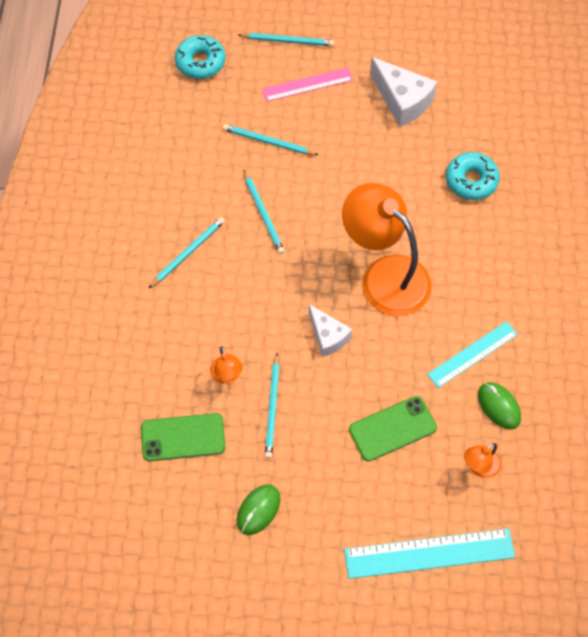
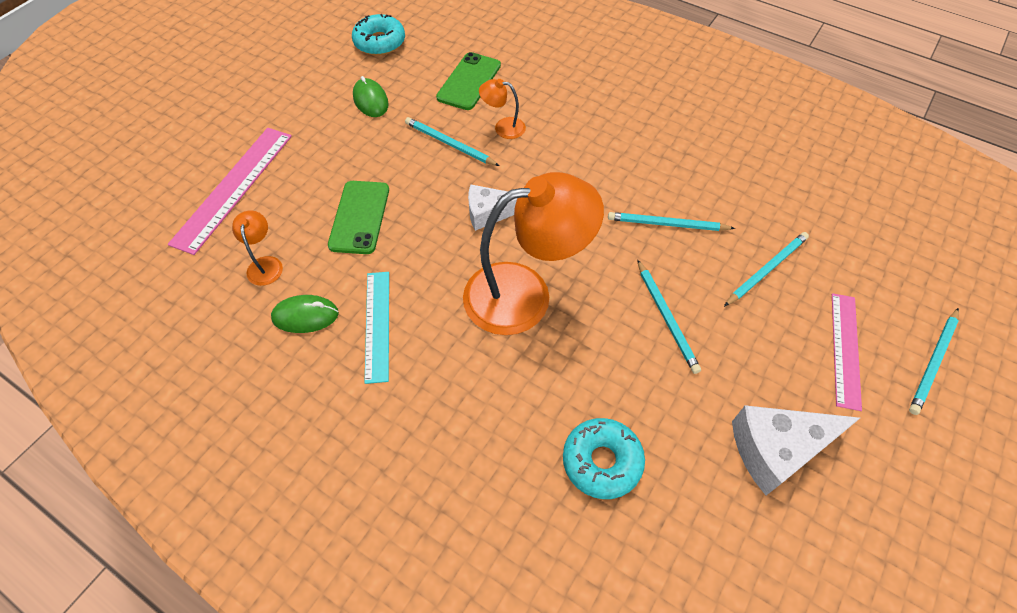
camera: 120 degrees right, 5 degrees down
turquoise pencil [149,217,225,288] -> turquoise pencil moved to [637,260,701,374]
turquoise donut [175,35,225,79] -> turquoise donut moved to [352,14,405,56]
turquoise ruler [344,528,515,579] -> pink ruler [168,128,292,255]

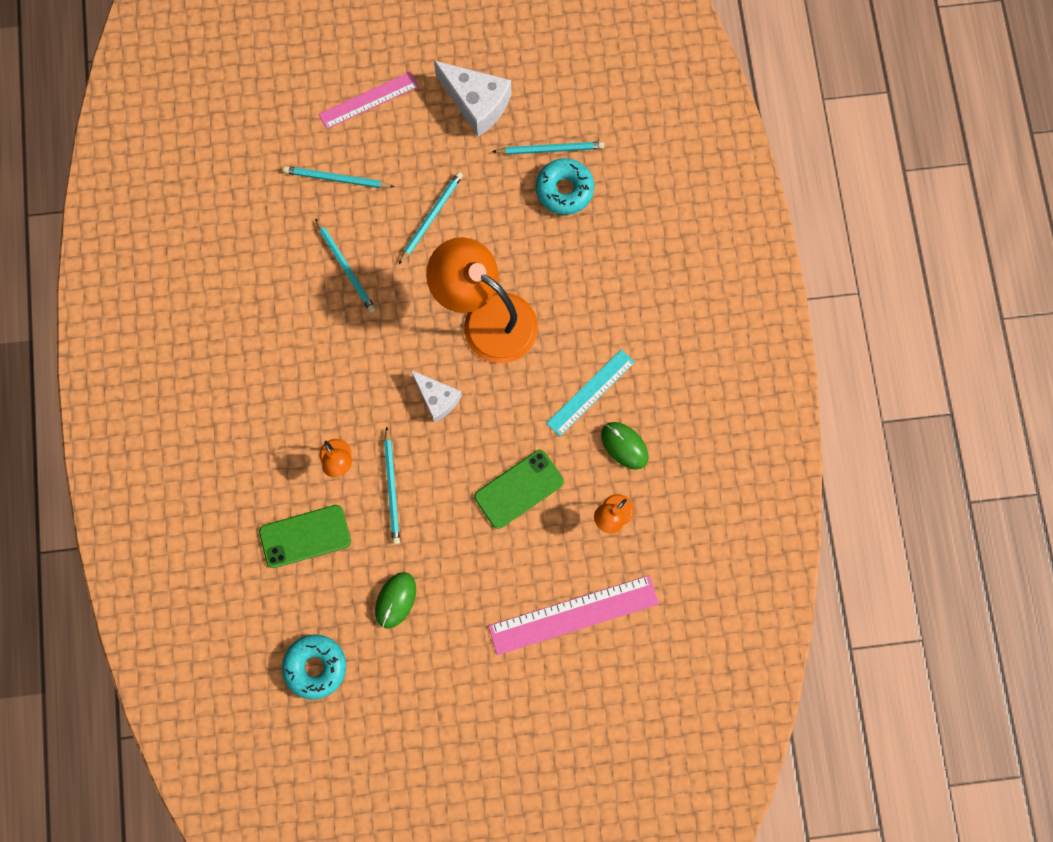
camera: 130 degrees left, 20 degrees up
turquoise pencil [909,308,959,415] -> turquoise pencil moved to [492,141,604,155]

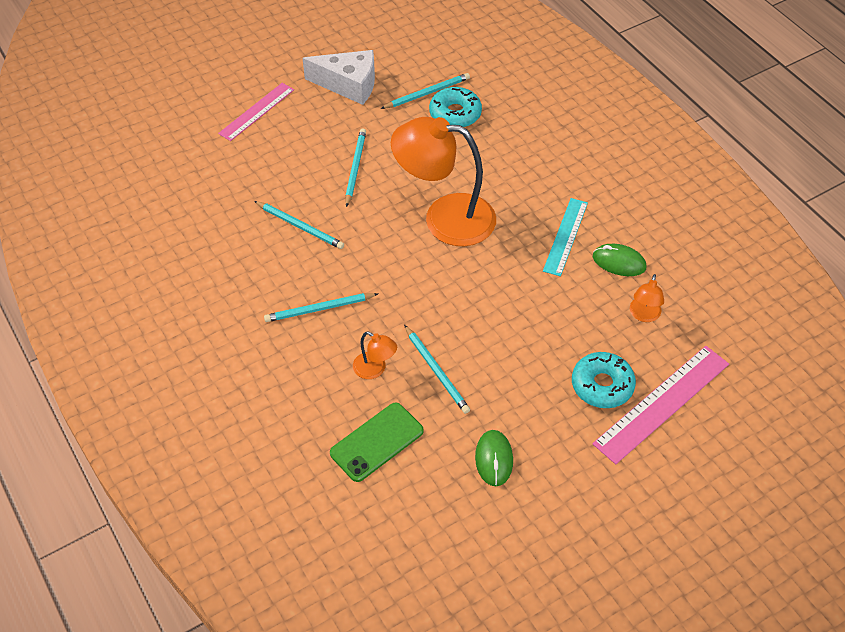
camera: 25 degrees left, 25 degrees down
turquoise donut [282,635,346,700] -> turquoise donut moved to [572,352,636,408]
turquoise pencil [283,166,395,188] -> turquoise pencil moved to [264,293,378,322]
white cheese [411,370,462,422] -> none
green phone [474,450,564,529] -> none

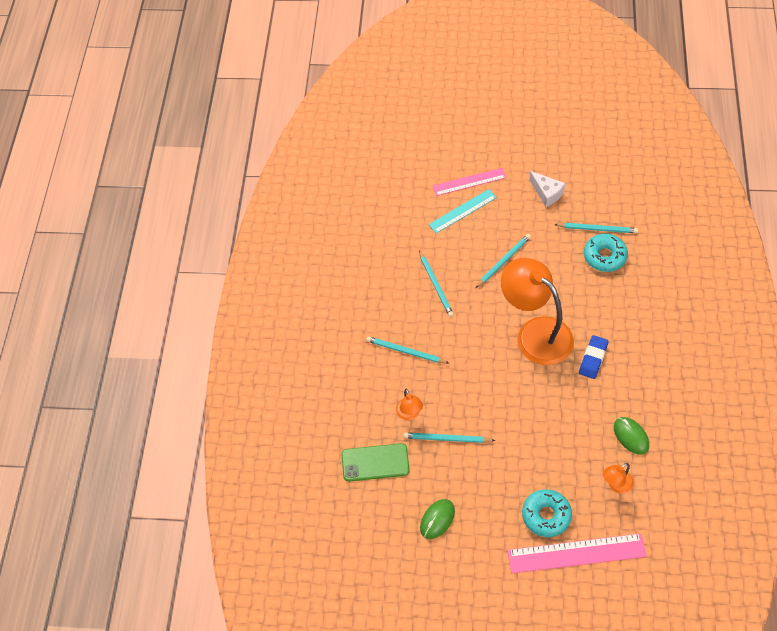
camera: 40 degrees right, 5 degrees up
white cheese [303,50,375,105] -> white cheese [529,171,565,207], size x0.65
turquoise pencil [404,325,470,414] -> turquoise pencil turned 90 degrees clockwise [403,432,496,443]
turquoise ruler [543,198,588,276] -> turquoise ruler moved to [428,189,497,234]
none -> blue eraser [579,335,608,379]

